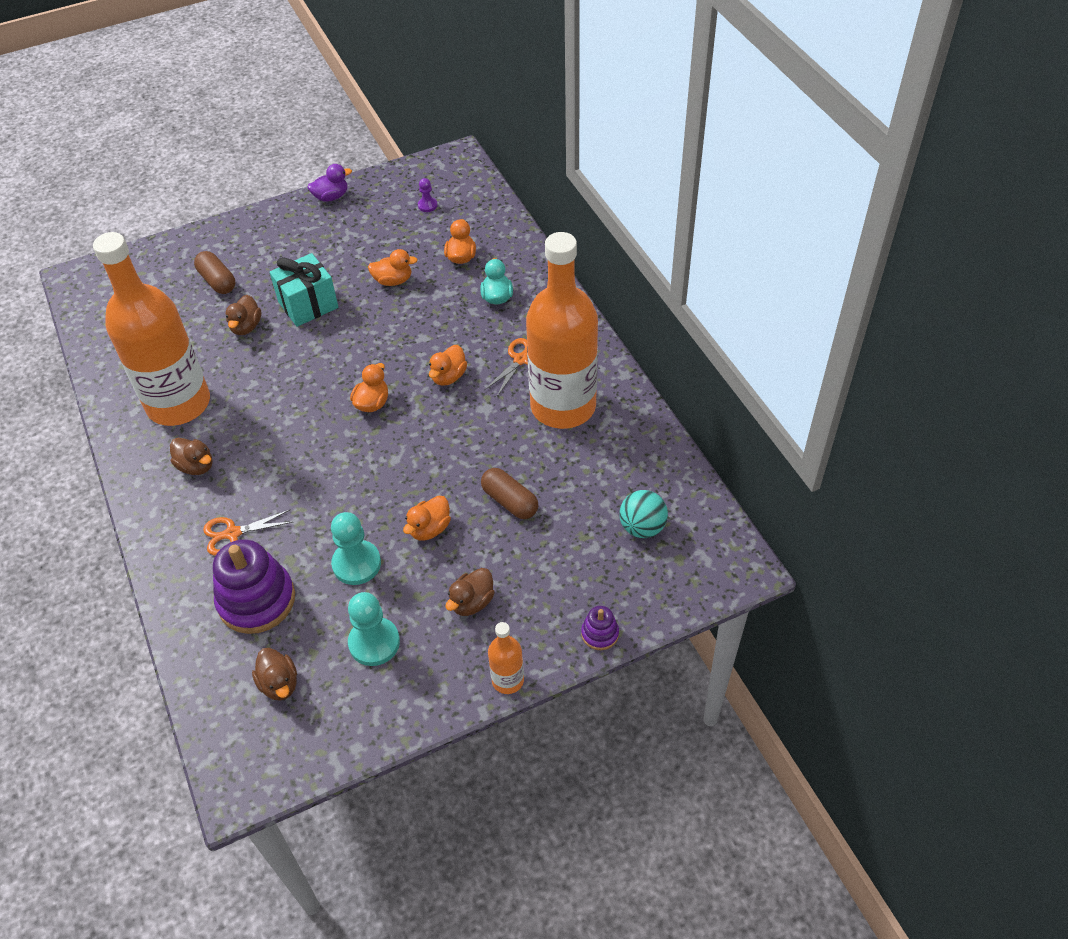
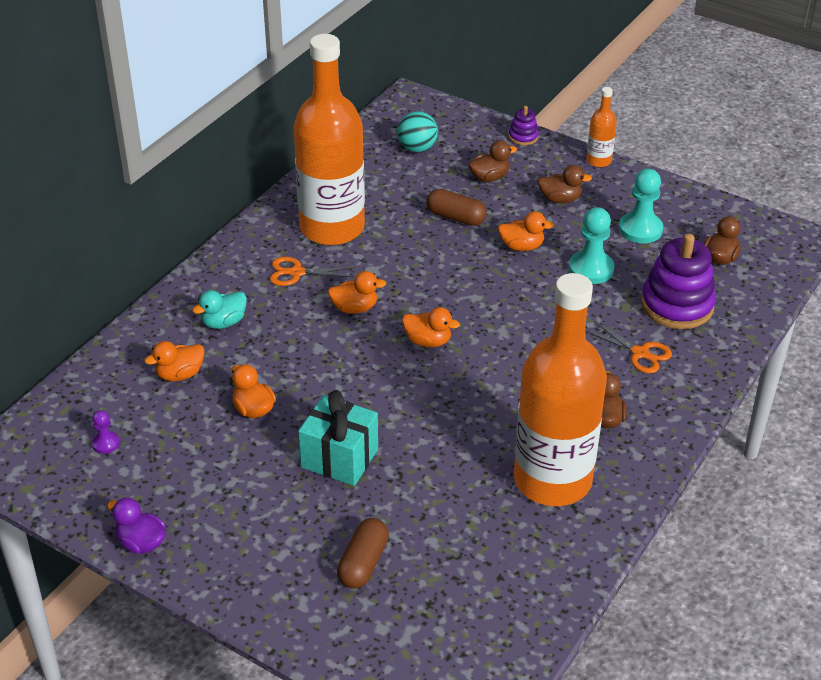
camera: 125 degrees left, 10 degrees down
brown duck [226,295,261,335] -> brown duck moved to [468,140,517,182]
orange duck [350,363,388,412] -> orange duck turned 150 degrees counterclockwise [402,307,460,347]
brown capsule [481,468,538,519] -> brown capsule turned 75 degrees counterclockwise [426,189,487,226]

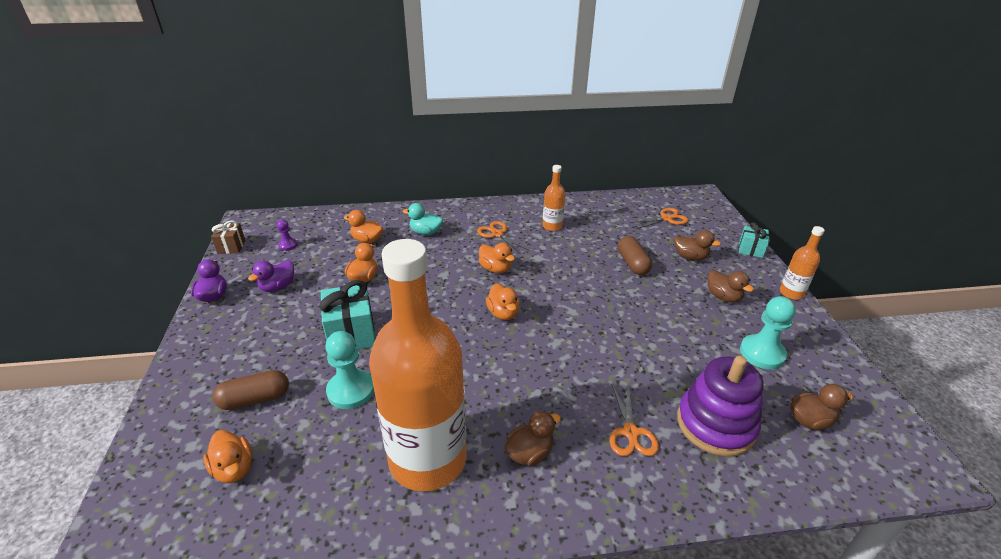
camera: 50 degrees right, 5 degrees down
orange bottle [293,34,365,245] -> orange bottle [542,165,565,231], size x0.42
turquoise ball [398,111,438,153] -> orange scissors [630,208,689,229]
orange duck [498,211,554,251] -> orange duck moved to [203,430,252,483]
purple stacking toy [509,106,539,145] -> turquoise gift [739,222,770,258]
turquoise pawn [569,207,615,284] -> turquoise pawn moved to [326,331,374,409]
none -> brown gift [211,221,245,254]
none -> purple duck [248,260,294,292]

